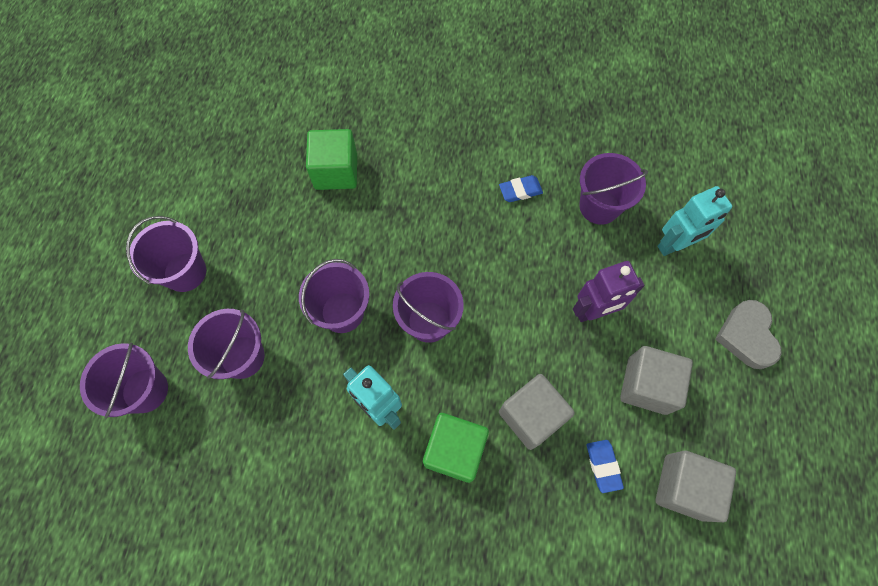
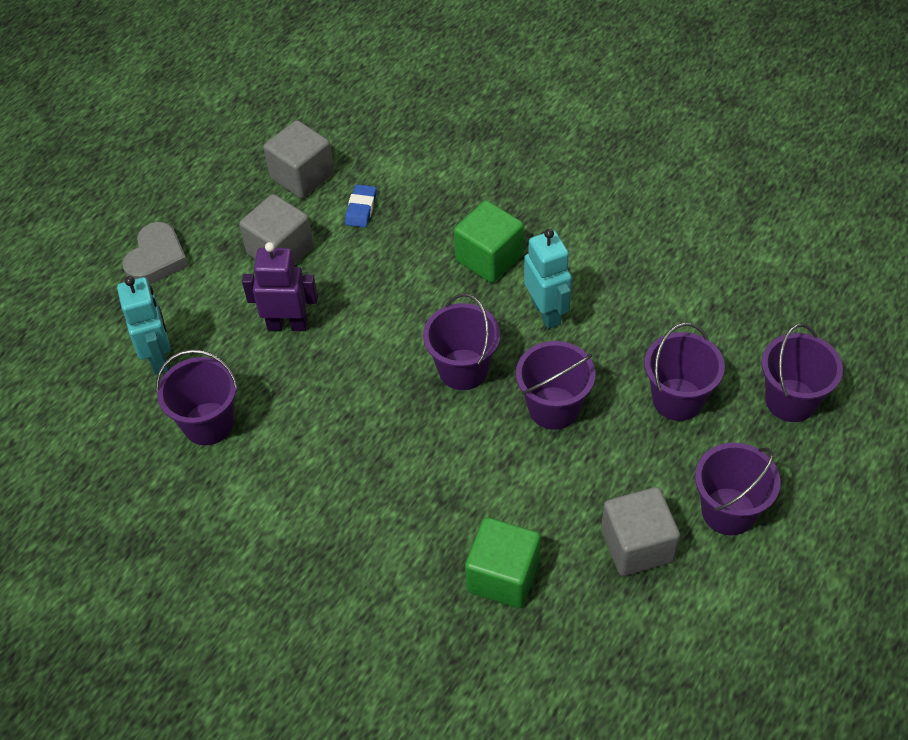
camera: 155 degrees left, 15 degrees down
blue eraser [499,175,543,202] -> none
grey cube [499,374,575,450] -> grey cube moved to [601,487,680,576]
turquoise robot [657,186,732,256] -> turquoise robot turned 75 degrees clockwise [117,276,171,375]

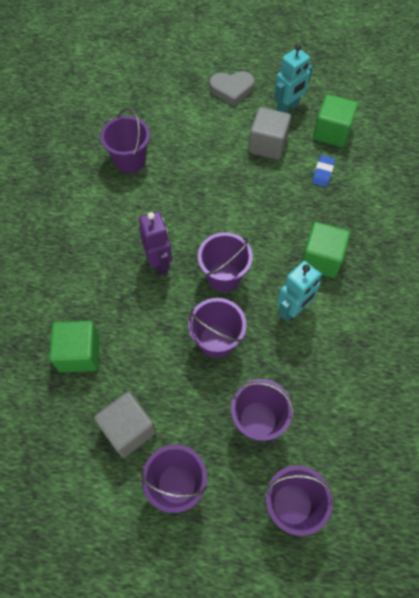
camera: 65 degrees right, 10 degrees up
turquoise robot [117,276,171,375] -> turquoise robot moved to [274,44,313,113]
purple robot [242,242,318,331] -> purple robot moved to [139,211,172,275]
grey cube [263,120,334,199] -> green cube [313,94,358,147]
blue eraser [345,184,376,228] -> blue eraser turned 60 degrees counterclockwise [312,155,335,187]

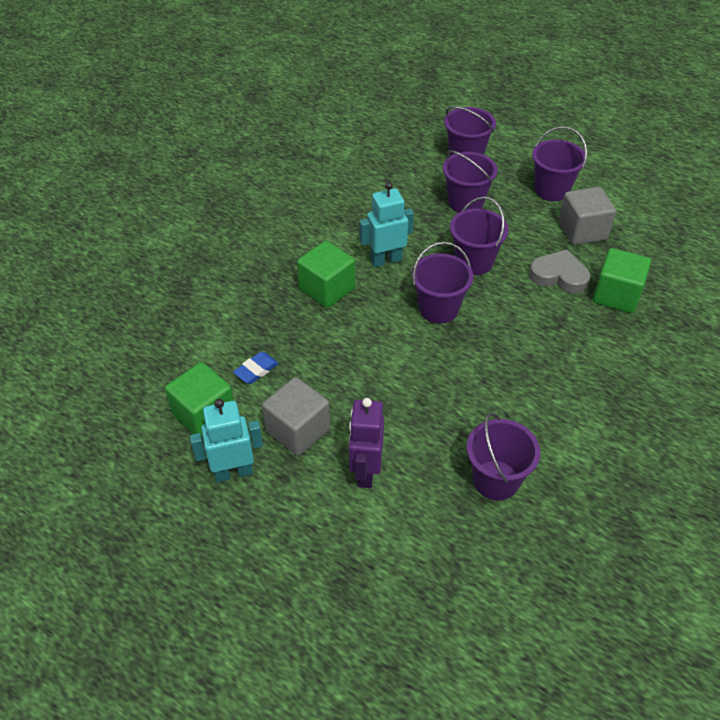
camera: 155 degrees left, 15 degrees down
purple robot [139,211,172,275] -> purple robot moved to [349,398,384,488]
grey heart [209,71,254,106] -> grey heart moved to [529,250,590,294]

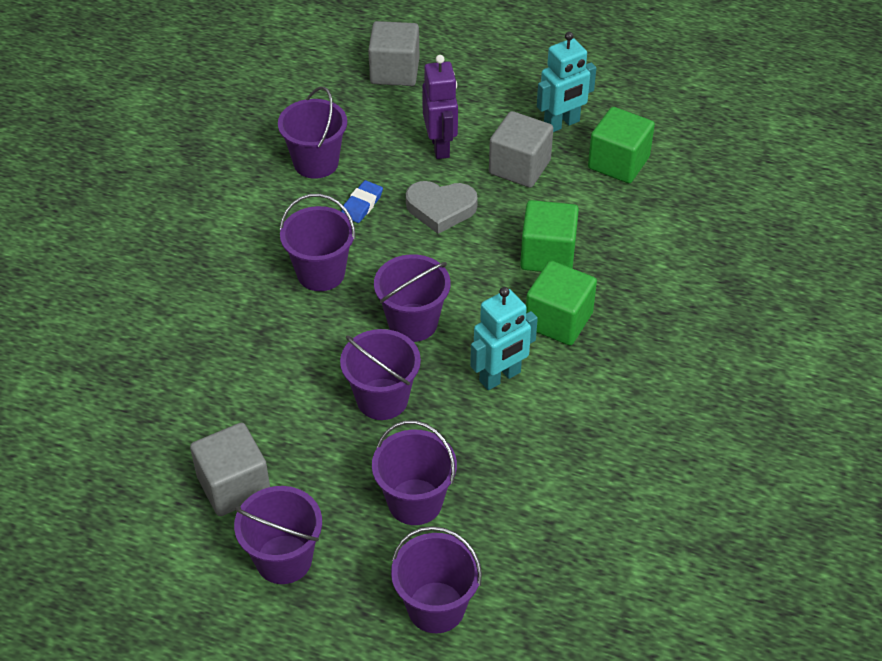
camera: 165 degrees right, 0 degrees up
blue eraser [233,352,279,384] -> blue eraser moved to [341,180,383,223]
grey heart [529,250,590,294] -> grey heart moved to [406,181,478,234]
green cube [593,248,651,313] -> green cube moved to [520,200,579,272]
none -> purple bucket [280,194,355,291]
none -> grey cube [368,21,419,86]

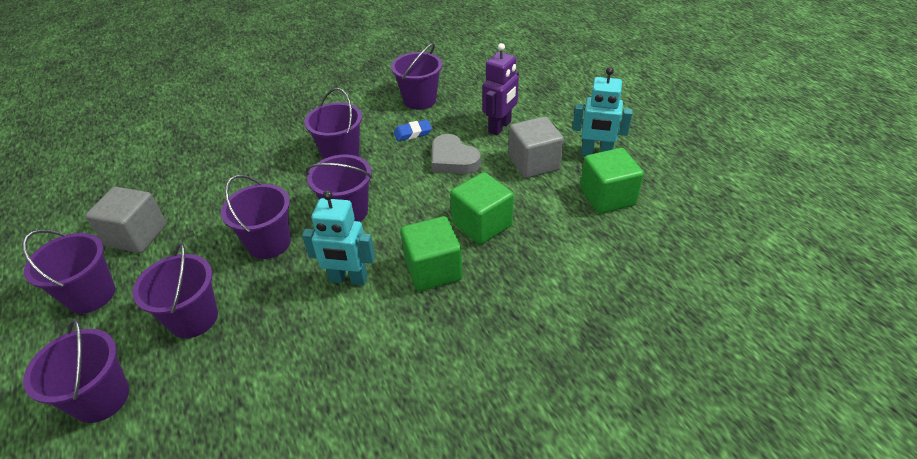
camera: 45 degrees right, 5 degrees down
grey cube [368,21,419,86] -> none

